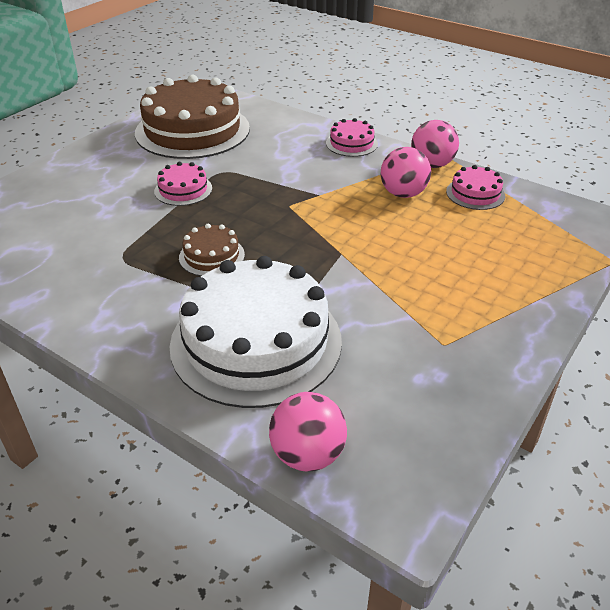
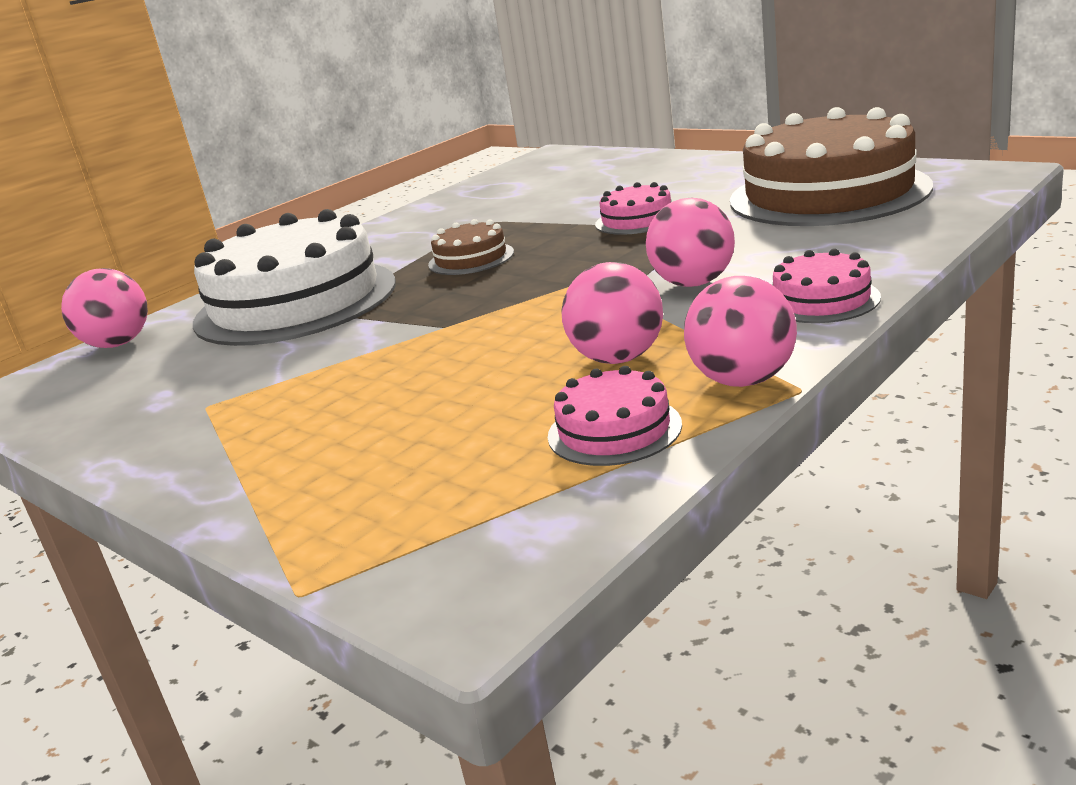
camera: 100 degrees right, 15 degrees down
none -> pink ball [646,198,735,287]

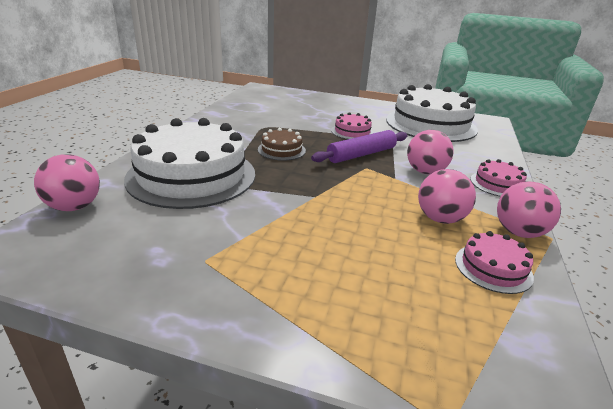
camera: 30 degrees left, 5 degrees up
brown cake [730,107,933,226] -> white cake [386,84,478,142]
none -> purple rolling pin [311,130,408,163]

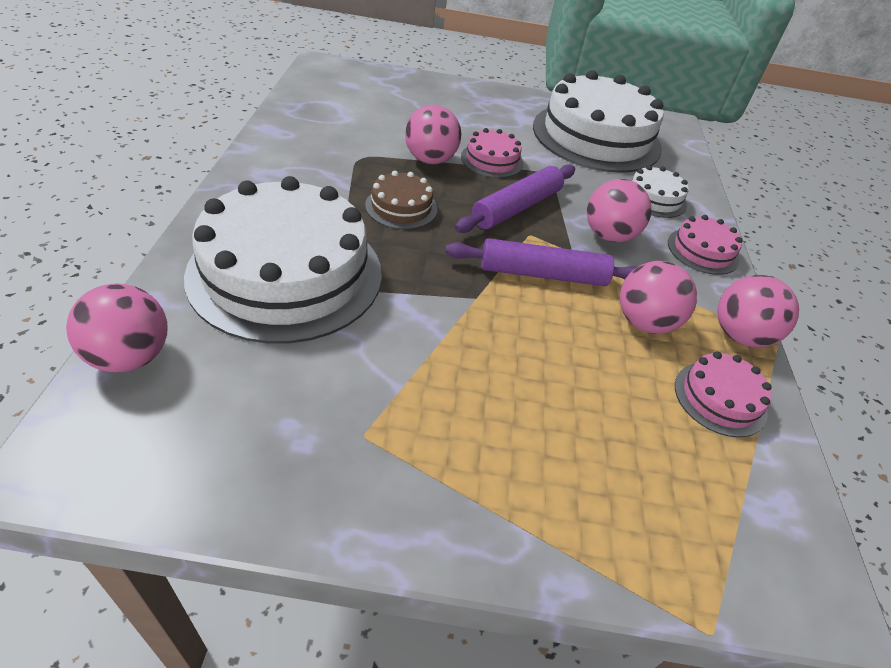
camera: 15 degrees left, 15 degrees up
none -> pink ball [405,105,461,164]
none -> purple rolling pin [445,238,638,286]
none -> white cake [632,165,688,218]

